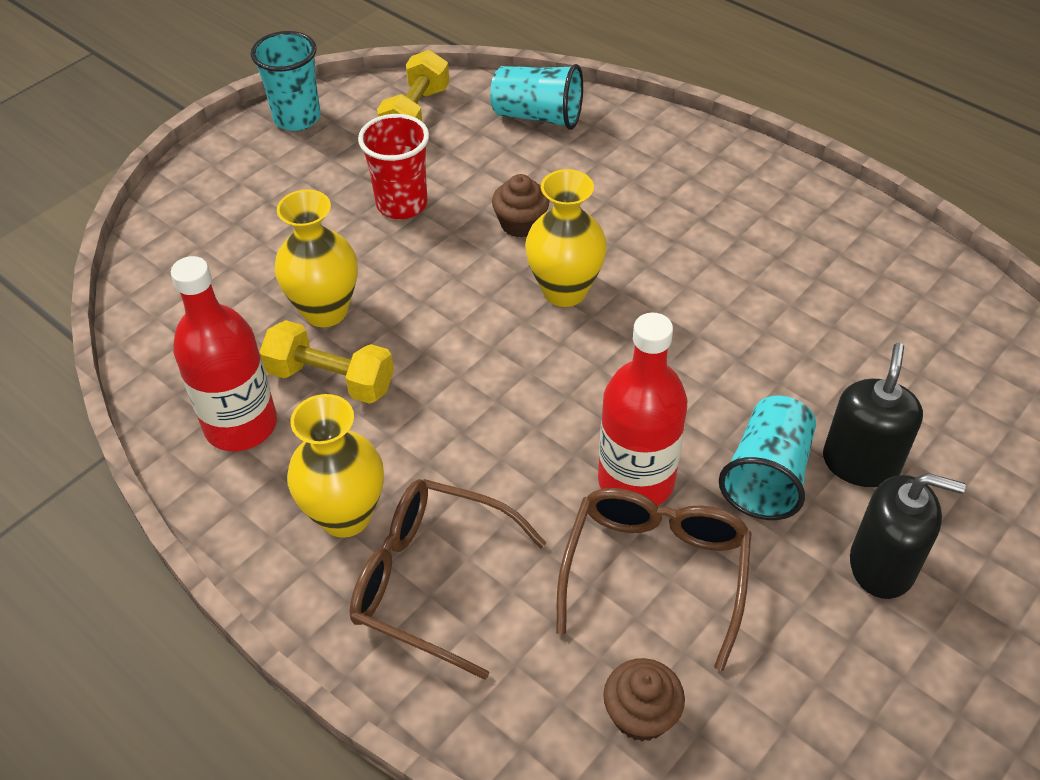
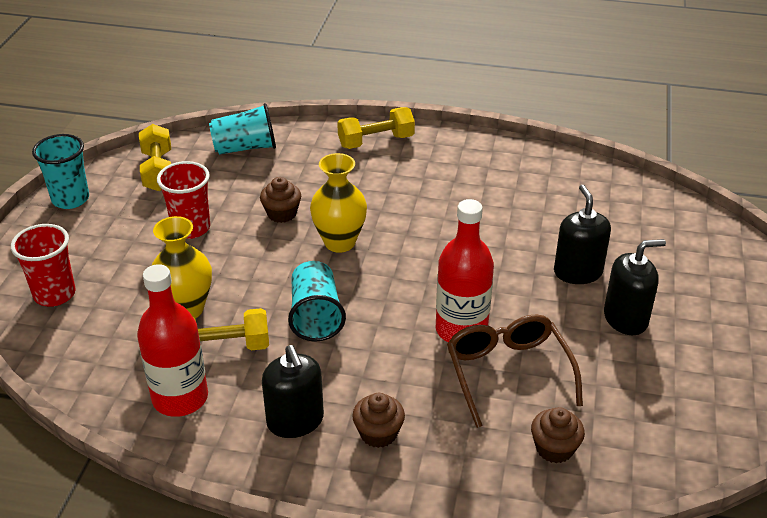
camera: 30 degrees left, 10 degrees down
yellow vase [287,394,384,538] -> black soap dispenser [262,345,324,438]
brown glasses [349,479,546,680] -> brown cupcake [352,393,405,448]
turquoise cup [719,396,816,520] -> turquoise cup moved to [288,261,346,342]
none -> red cup [11,224,76,307]
none -> yellow dumbbell [337,107,415,149]

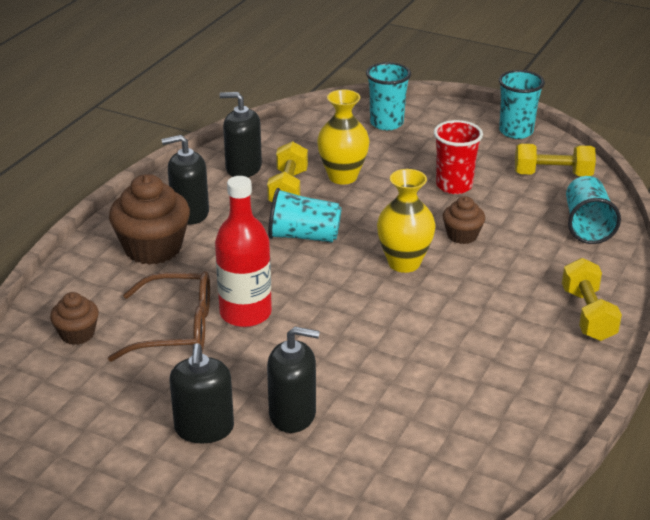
camera: 105 degrees right, 5 degrees down
red cup [11,224,76,307] -> turquoise cup [366,62,411,130]
red bottle [137,264,208,417] -> black soap dispenser [220,92,262,177]
brown cupcake [352,393,405,448] -> brown cupcake [109,174,190,265], size x1.84

